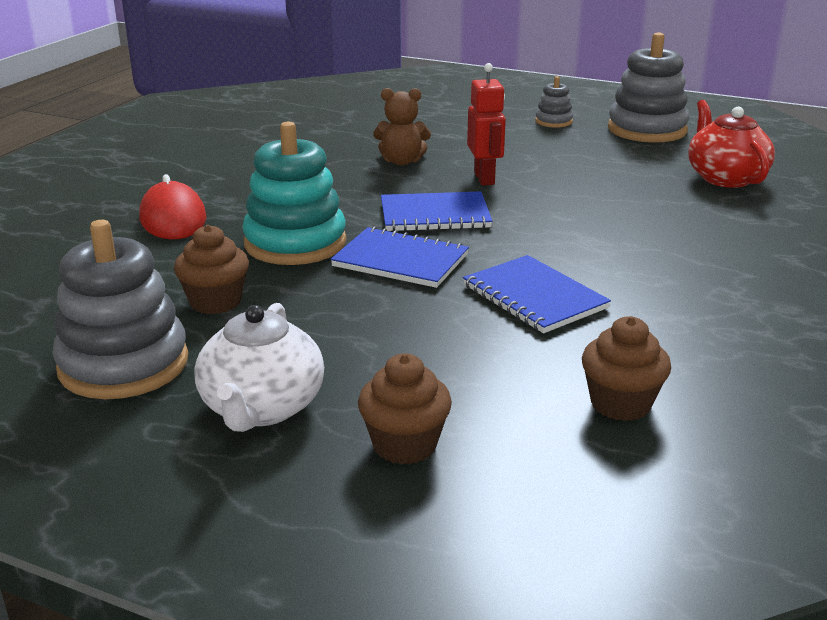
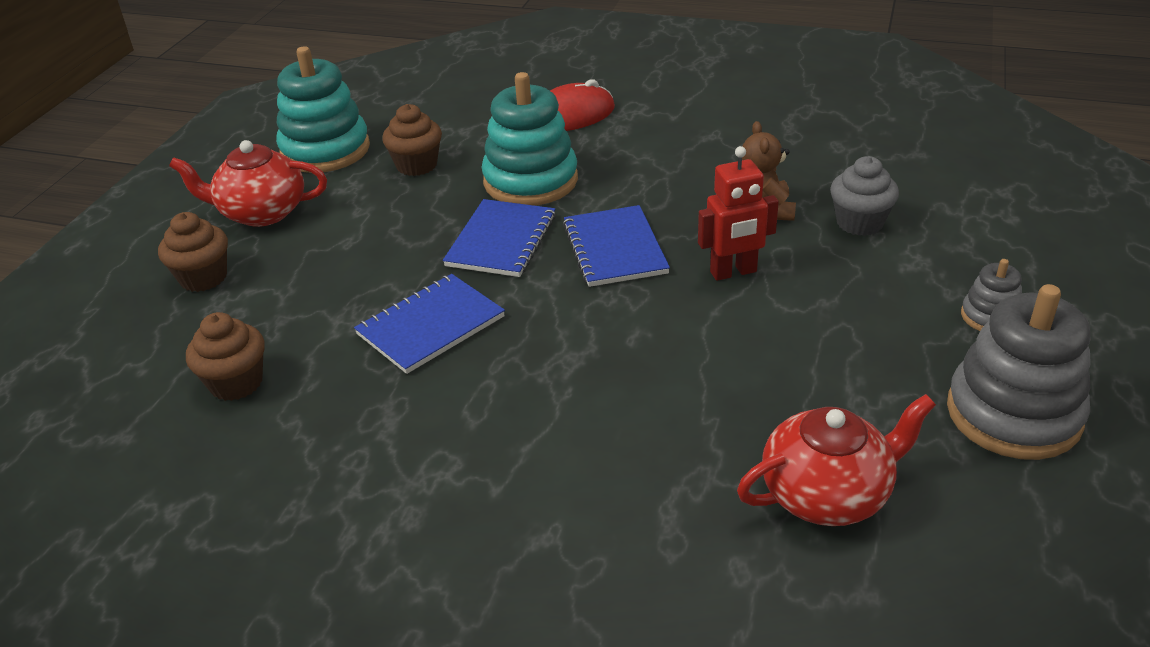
camera: 85 degrees right, 10 degrees up
grey stacking toy [52,220,188,399] -> turquoise stacking toy [276,46,370,173]
white teapot [194,303,324,432] -> red teapot [169,140,327,227]
none -> grey cupcake [830,156,899,236]

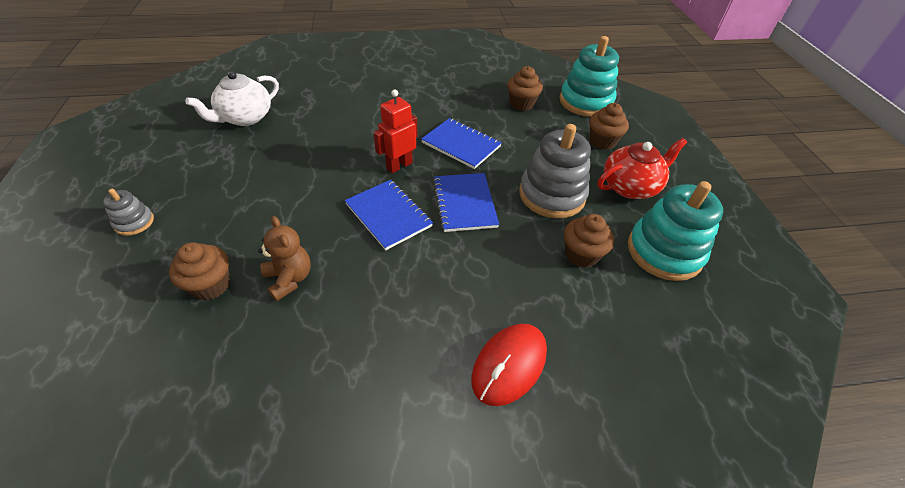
camera: 150 degrees right, 10 degrees up
blue notebook [354,274,505,374] -> blue notebook turned 75 degrees counterclockwise [421,118,502,169]
turquoise stacking toy [482,72,578,206] -> turquoise stacking toy moved to [560,36,619,117]
red robot [698,146,779,281] -> red robot moved to [374,89,418,173]
red teapot [737,394,936,526] -> white teapot [185,71,279,126]
grey cupcake [830,156,899,236] -> brown cupcake [169,242,230,300]
grey stacking toy [947,284,1091,460] -> grey stacking toy moved to [519,124,591,218]

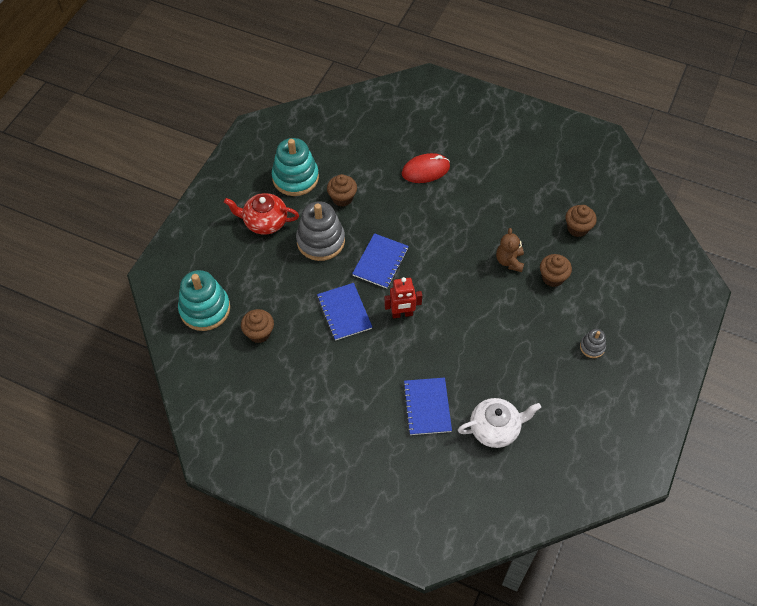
camera: 145 degrees left, 10 degrees up
blue notebook [345,180,433,250] -> blue notebook moved to [403,378,452,435]
brown cupcake [590,103,629,150] -> brown cupcake moved to [566,205,597,237]

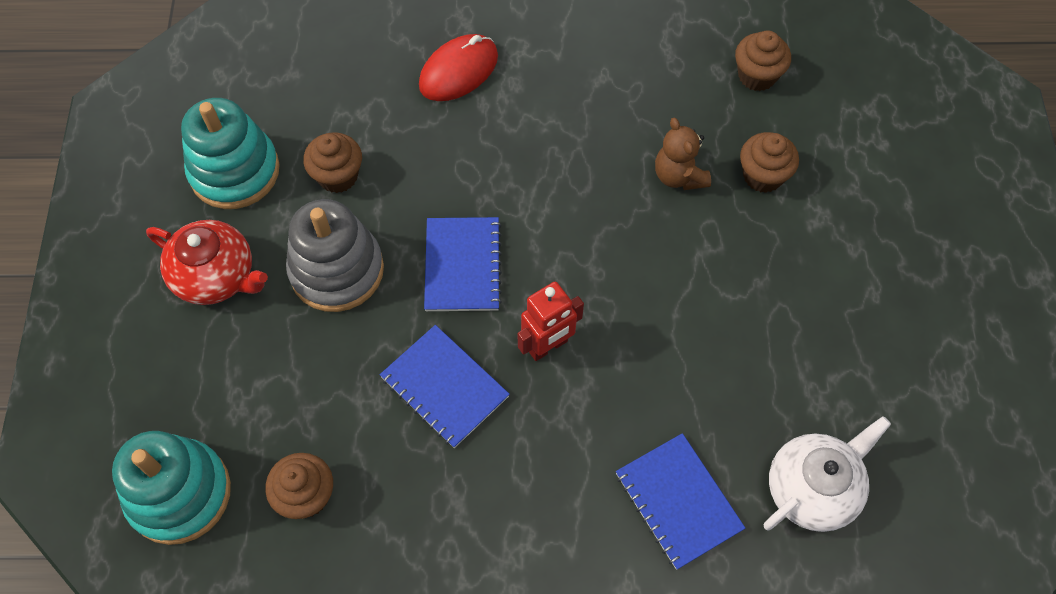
camera: 25 degrees left, 5 degrees up
red teapot [224,193,299,235] -> red teapot turned 135 degrees counterclockwise [146,220,268,305]
grey stacking toy [580,329,606,358] -> none

